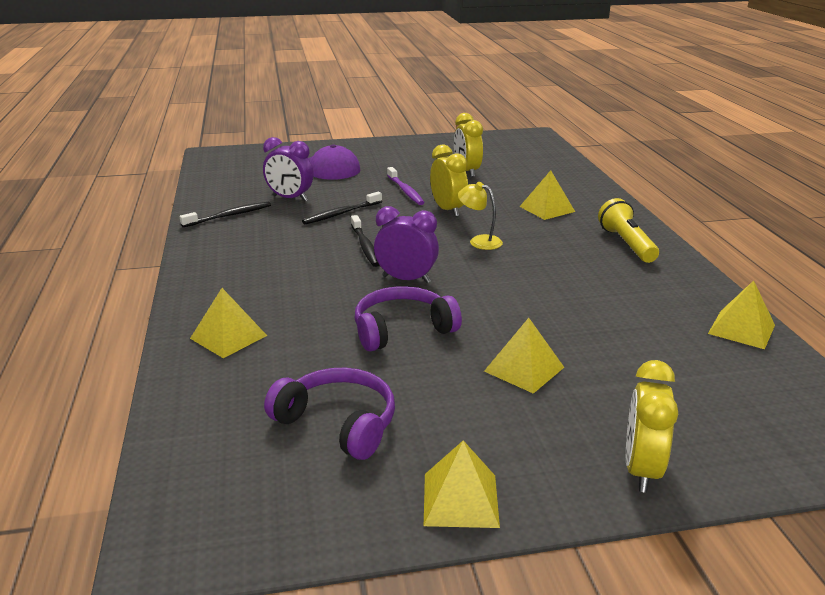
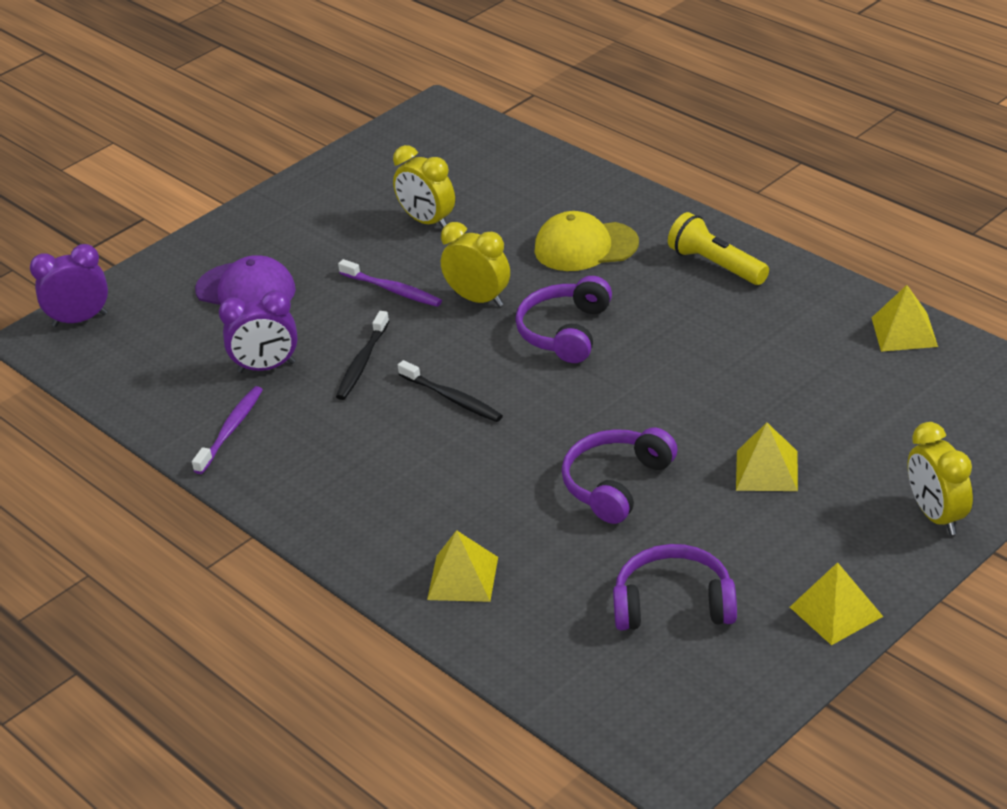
camera: 30 degrees left, 10 degrees up
black toothbrush [180,202,271,227] -> purple toothbrush [192,386,263,474]
purple clock [374,206,439,283] -> purple clock moved to [30,244,108,327]
yellow lamp [458,182,503,250] -> purple headphones [515,276,612,363]
yellow pyramid [519,170,575,220] -> yellow cap [534,211,639,271]

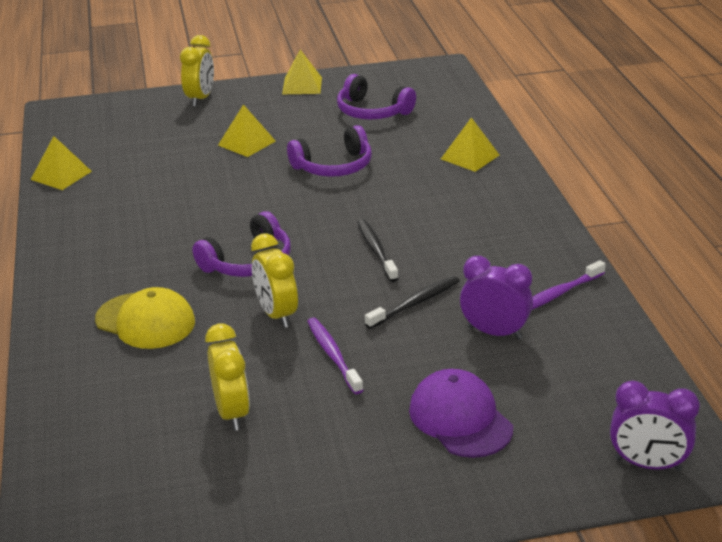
camera: 150 degrees left, 5 degrees down
yellow flashlight [668,212,769,285] -> none

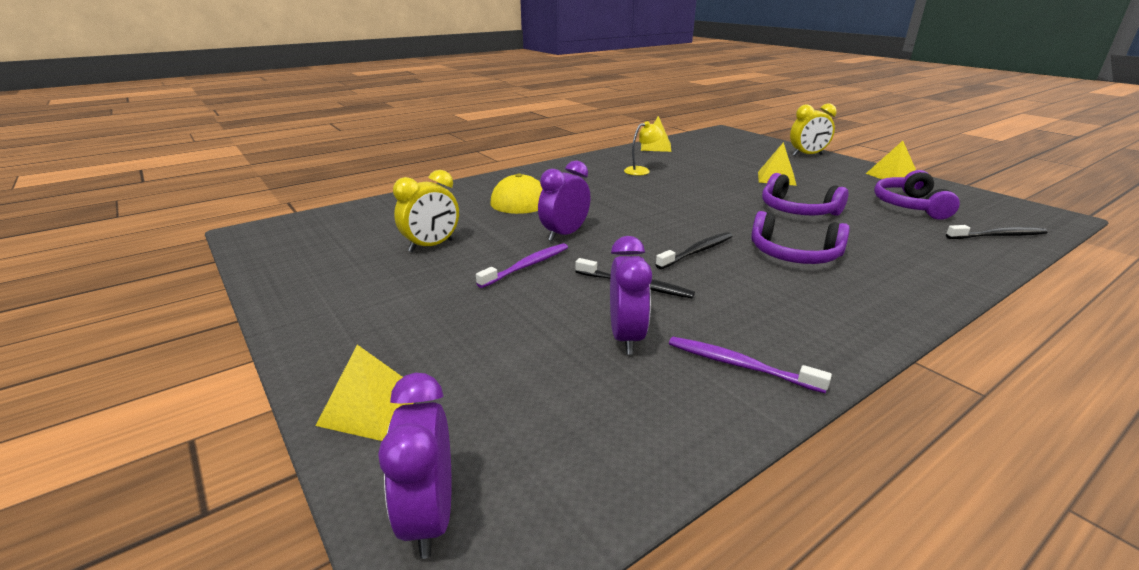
camera: 65 degrees right, 5 degrees down
purple headphones [192,211,291,277] -> purple headphones moved to [751,211,850,264]
yellow clock [251,233,298,328] -> purple clock [538,161,591,241]
purple cap [409,369,513,458] -> none
yellow pyramid [441,117,500,172] -> yellow pyramid moved to [316,345,413,441]
none -> yellow lamp [624,121,663,176]
none -> black toothbrush [946,225,1048,239]

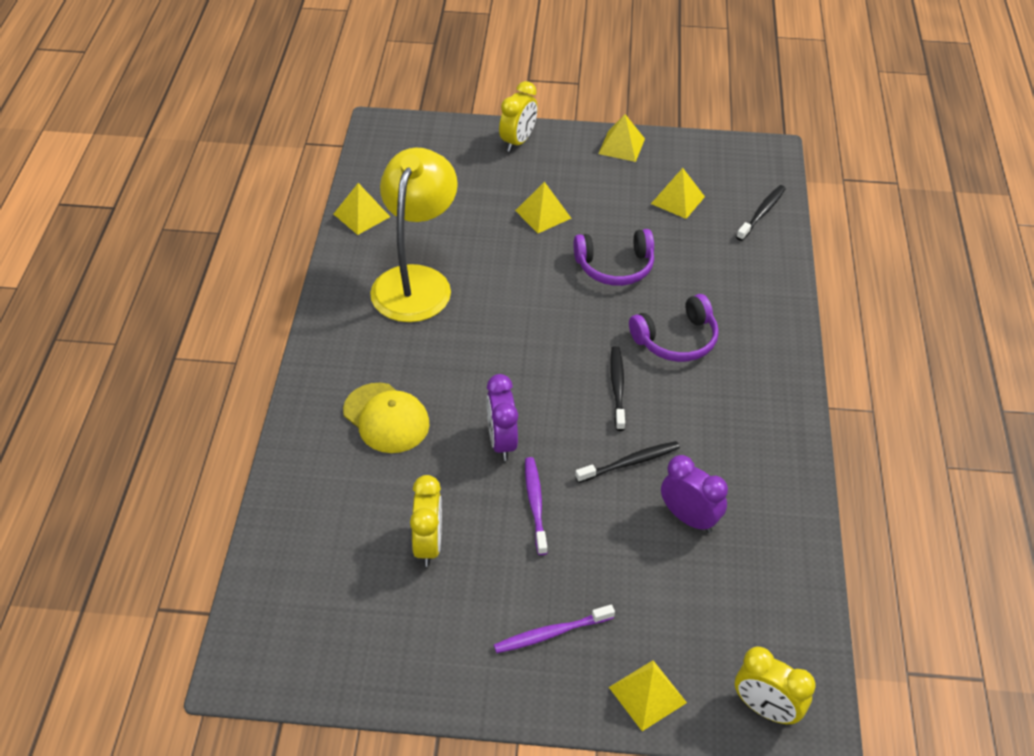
camera: 50 degrees left, 20 degrees up
purple clock [378,373,452,559] -> yellow clock [735,647,816,725]
yellow lamp [624,121,663,176] -> yellow lamp [370,148,458,322], size x2.46
purple toothbrush [669,337,832,393] -> purple toothbrush moved to [494,605,615,653]
purple headphones [874,170,960,220] -> yellow pyramid [651,168,705,219]

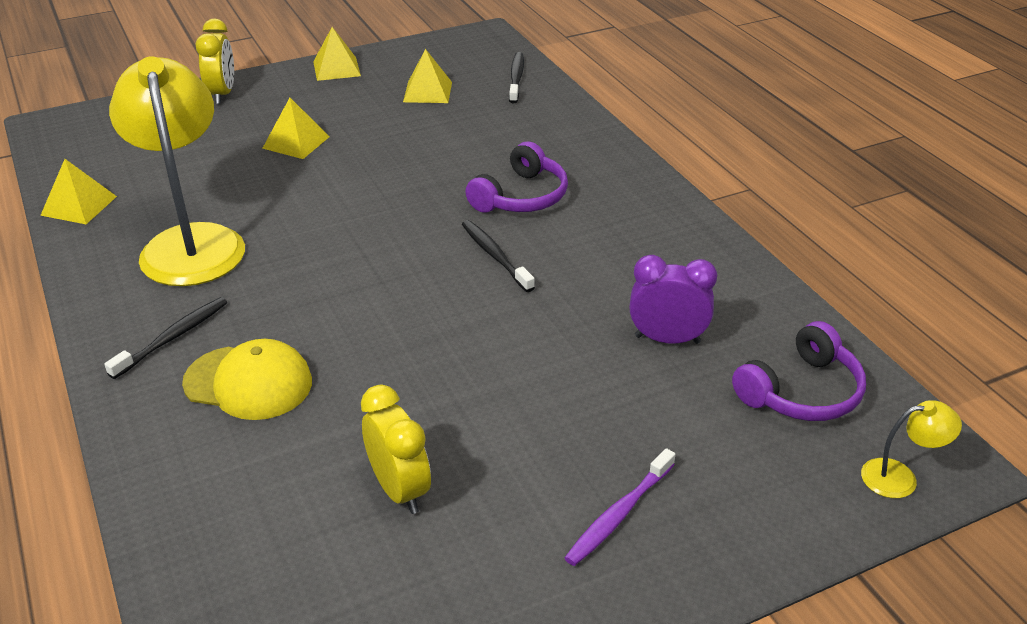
camera: 30 degrees left, 10 degrees down
purple clock [486,374,518,461] -> none
purple toothbrush [525,457,547,555] -> none
purple headphones [574,229,654,286] -> purple headphones moved to [732,321,866,421]
black toothbrush [575,441,680,483] -> black toothbrush moved to [104,297,227,379]
yellow pyramid [609,660,687,731] -> none
yellow clock [735,647,816,725] -> yellow lamp [861,400,962,498]

